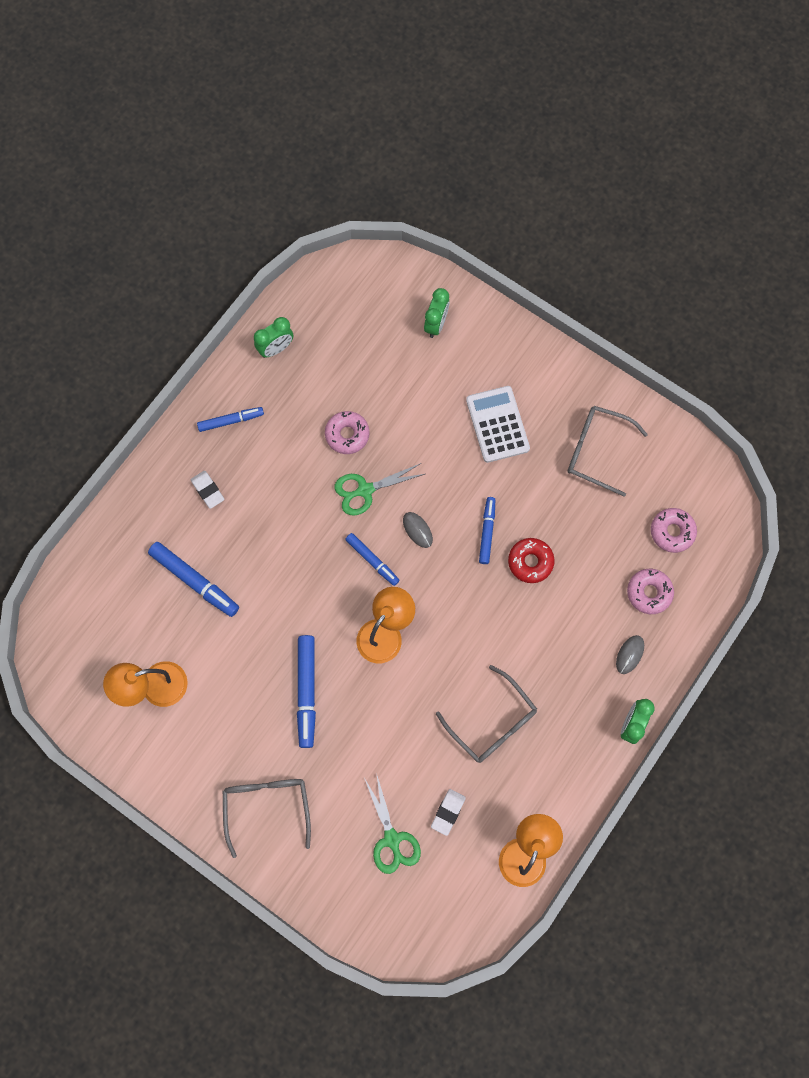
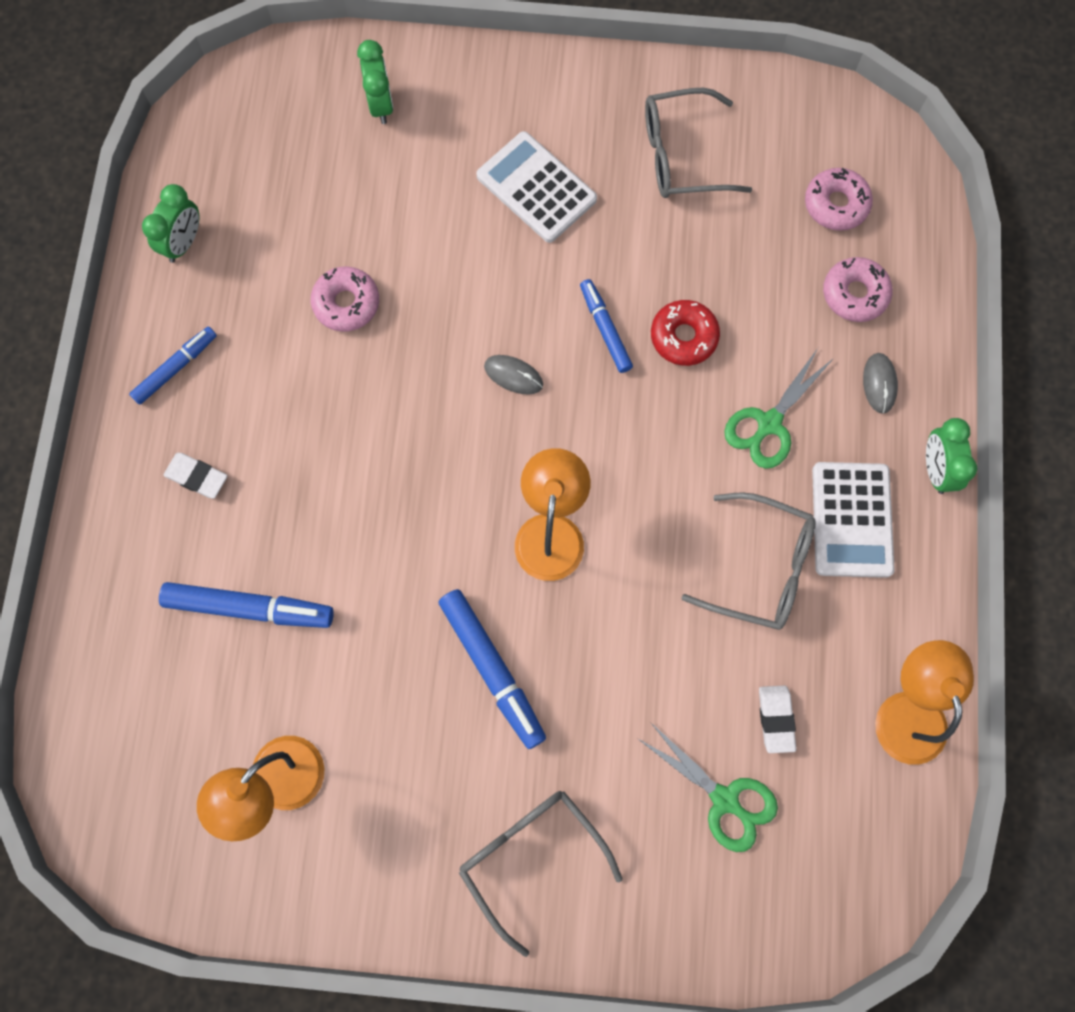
camera: 30 degrees left, 0 degrees up
green scissors [334,463,425,515] -> green scissors moved to [724,348,834,469]
blue marker [345,533,400,586] -> none
none -> white calculator [812,462,895,578]

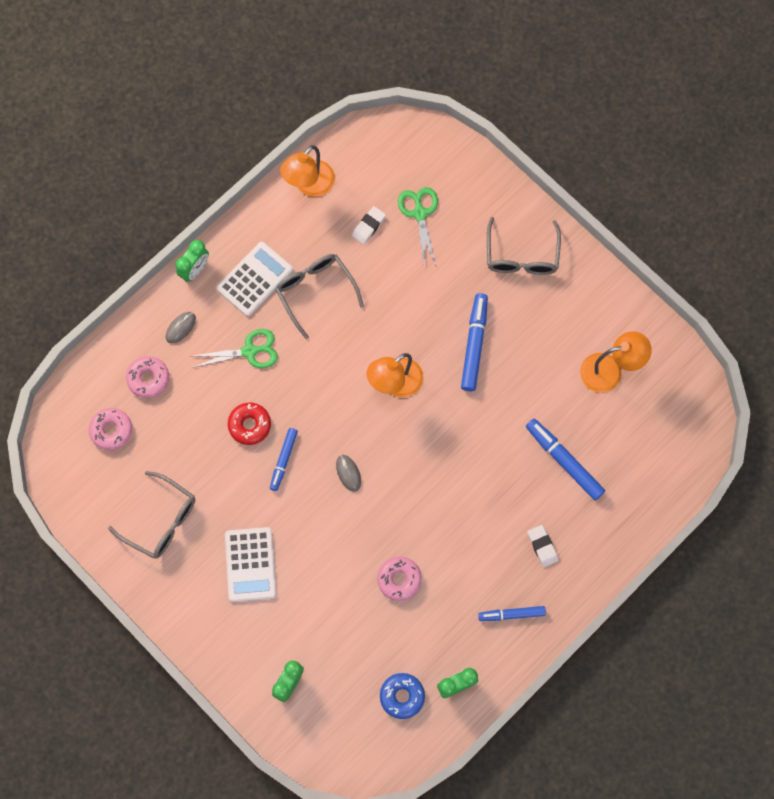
camera: 140 degrees left, 0 degrees up
none -> blue donut [380,673,425,719]

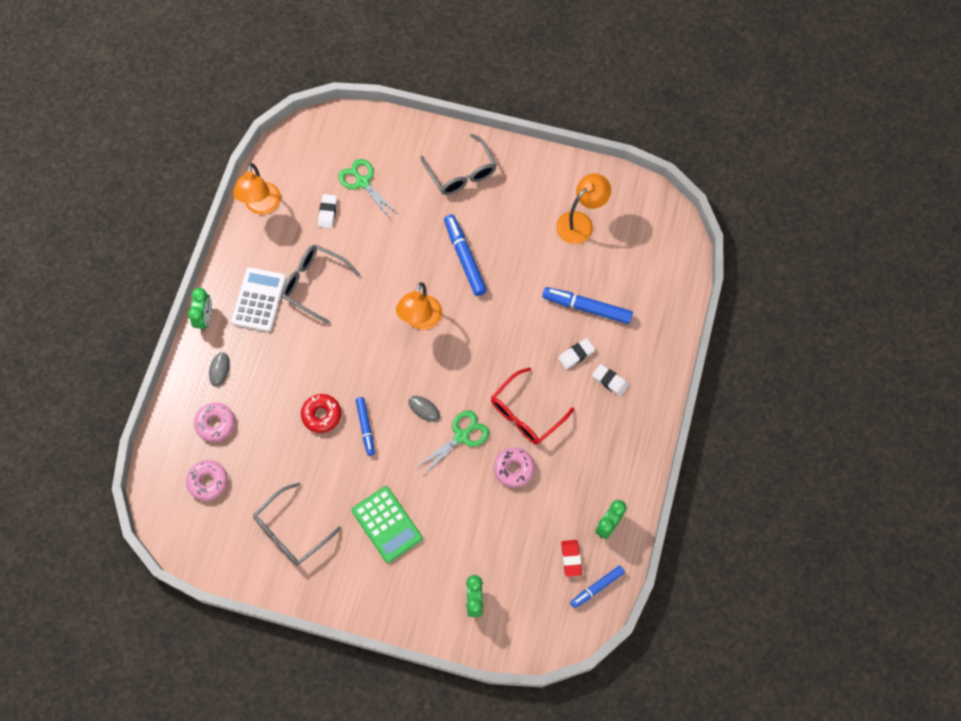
camera: 30 degrees left, 5 degrees down
grey glasses [108,471,195,559] -> grey glasses turned 135 degrees clockwise [253,483,341,566]
green scissors [192,329,278,368] -> green scissors moved to [416,410,489,474]
white calculator [225,527,276,602] -> green calculator [352,486,423,563]
blue donut [380,673,425,719] -> red eraser [561,540,582,577]
blue marker [478,606,546,621] -> blue marker moved to [570,566,625,608]
none -> red glasses [491,367,574,444]
none -> white eraser [558,338,595,369]

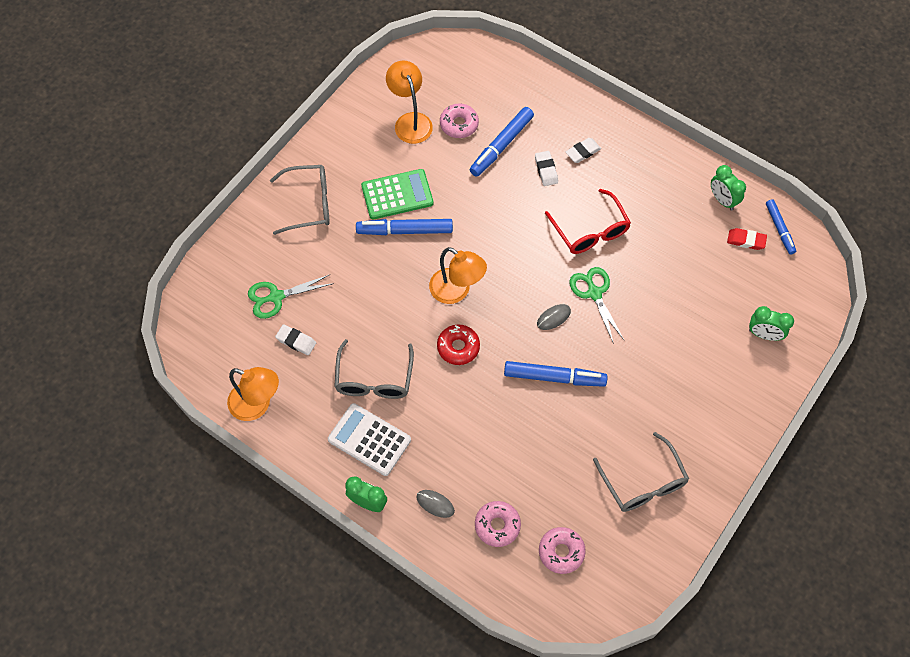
camera: 70 degrees left, 5 degrees down
grey glasses [281,245,360,324] -> grey glasses turned 45 degrees counterclockwise [334,339,414,399]
red donut [301,394,341,433] -> red donut moved to [437,325,480,365]
green calculator [352,486,423,563] -> green calculator moved to [361,169,433,219]
blue marker [356,397,375,456] -> blue marker [504,361,608,387], size x1.57
pink donut [494,447,535,488] -> pink donut moved to [440,104,479,138]

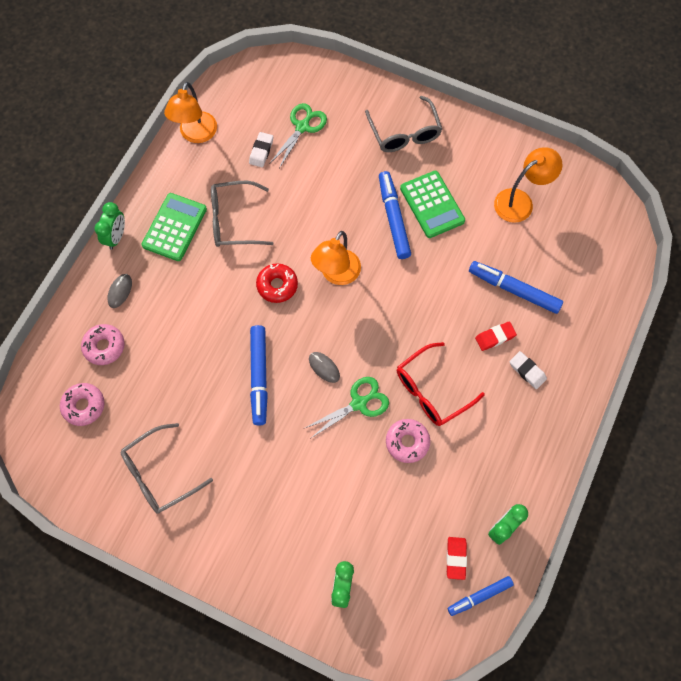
camera: 80 degrees right, 5 degrees up
green scissors [248,274,334,319] -> green scissors turned 60 degrees clockwise [270,103,327,168]
white calculator [328,403,411,476] -> green calculator [142,193,207,261]
pink donut [440,104,479,138] -> pink donut moved to [386,419,430,463]
white eraser [535,151,558,186] -> red eraser [475,322,517,351]

